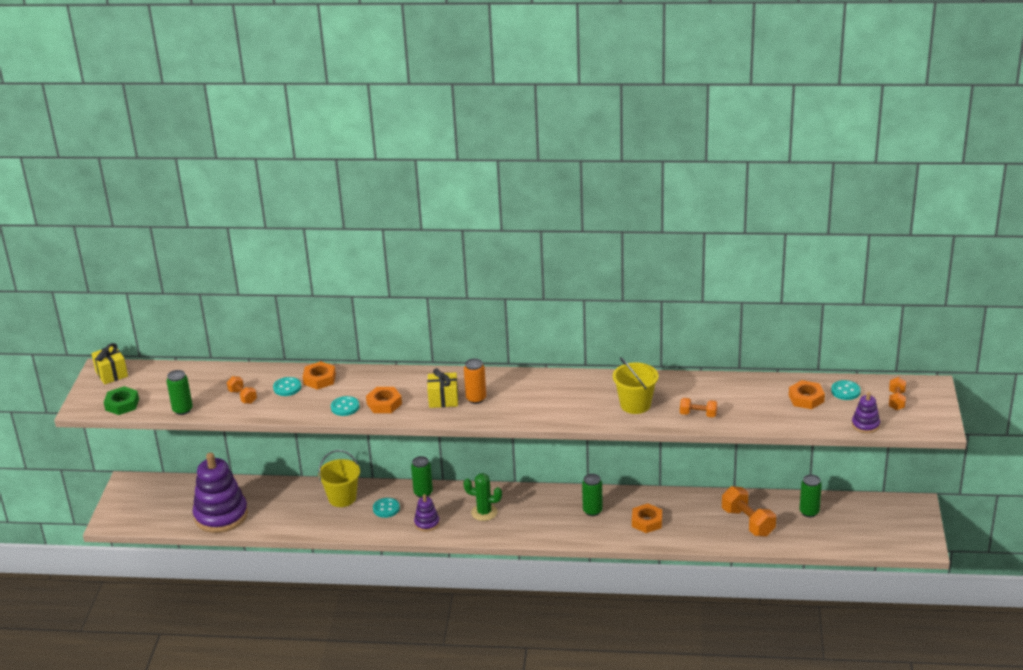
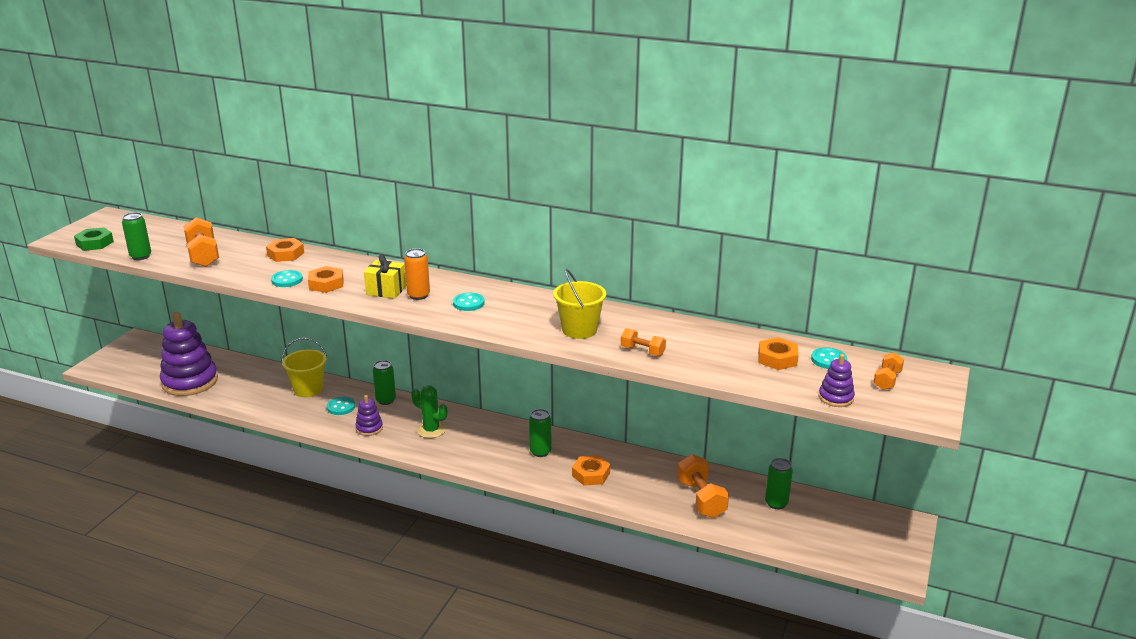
camera: 15 degrees right, 5 degrees down
yellow gift [91,343,128,384] -> none
orange dumbbell [227,376,257,404] -> orange dumbbell [183,217,219,267], size x1.72
turquoise button [273,377,301,396] -> turquoise button moved to [453,293,485,311]

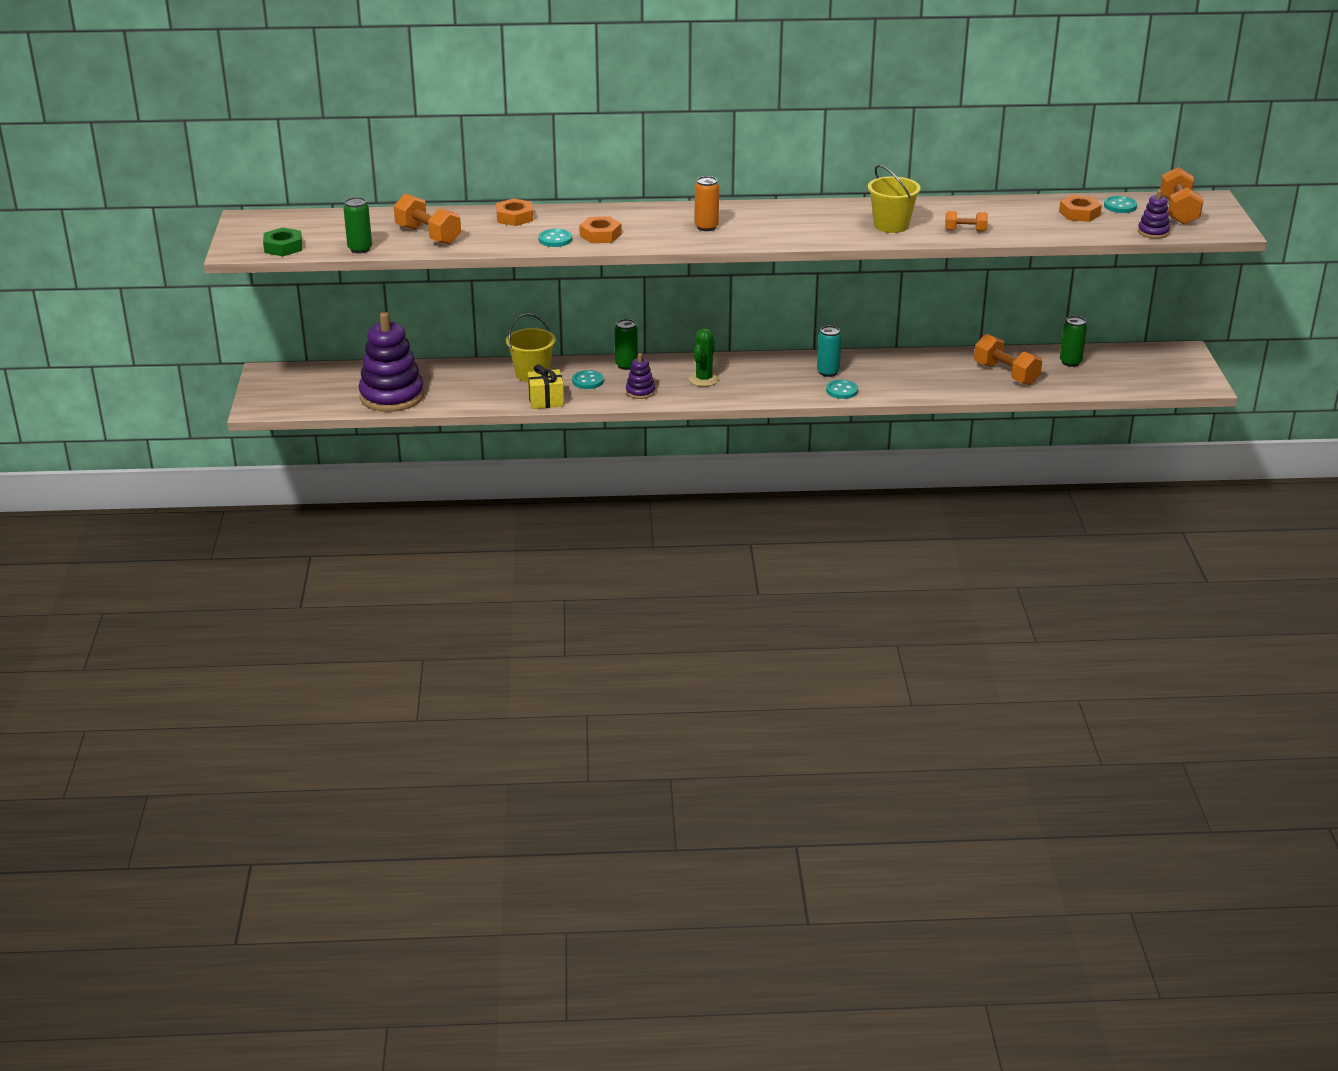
camera: 25 degrees left, 5 degrees up
yellow gift [364,254,406,299] -> yellow gift moved to [528,364,564,409]
green cactus [411,385,447,438] -> green cactus turned 75 degrees counterclockwise [689,328,719,387]
turquoise button [453,293,485,311] -> turquoise button moved to [826,380,858,399]
green can [529,409,552,457] -> turquoise can [817,326,842,377]
orange nut [572,455,610,486] -> none
orange dumbbell [873,352,904,390] -> orange dumbbell [1160,167,1204,225], size x1.72

